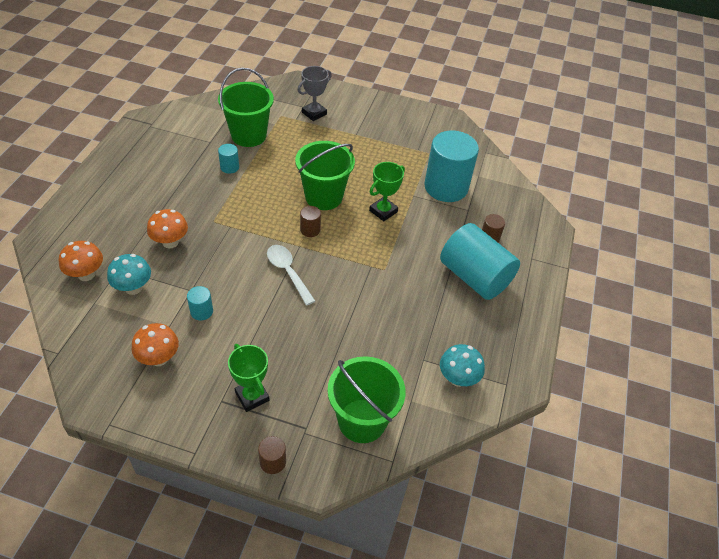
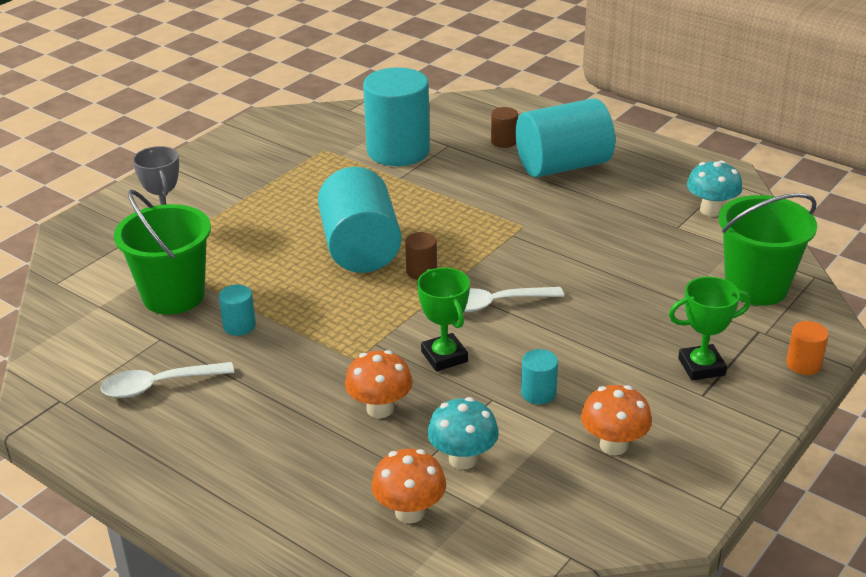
camera: 65 degrees left, 15 degrees down
brown cylinder [258,436,286,474] -> orange cylinder [786,321,829,375]
green bucket [295,141,355,210] -> turquoise cylinder [318,167,402,273]
green trophy [369,162,405,221] -> green trophy moved to [417,268,470,371]
none -> white spoon [100,362,234,398]

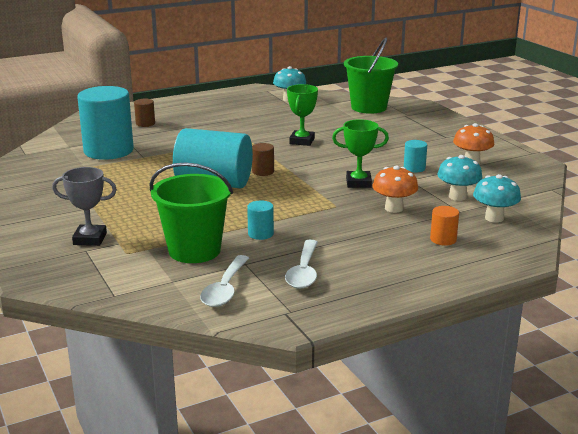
camera: 65 degrees left, 10 degrees down
orange mushroom [372,449,446,523] -> turquoise mushroom [473,174,521,223]
white spoon [464,287,564,312] -> white spoon moved to [200,255,249,307]
turquoise cylinder [516,98,615,177] -> none
green trophy [669,277,751,381] -> green trophy moved to [287,84,318,146]
orange cylinder [786,321,829,375] -> orange cylinder moved to [430,206,459,246]

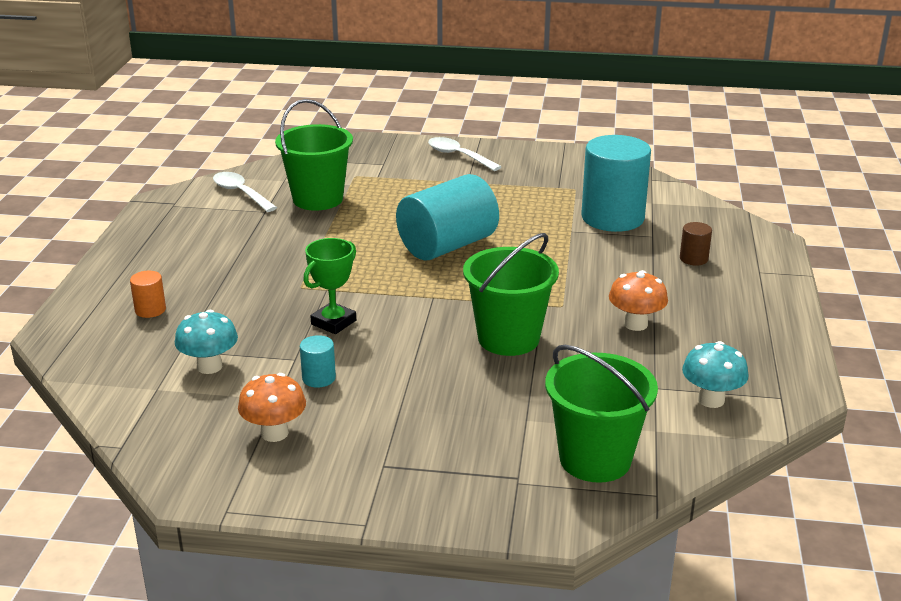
camera: 125 degrees right, 5 degrees up
grey trophy [52,167,117,246] -> none
turquoise cylinder [247,201,274,240] -> none
brown cylinder [252,143,274,176] -> none
white spoon [285,240,318,289] -> white spoon moved to [428,137,501,171]
green trophy [287,84,318,146] -> green bucket [463,233,559,356]
orange mushroom [372,165,418,213] -> orange mushroom moved to [609,270,668,331]
turquoise mushroom [473,174,521,223] -> none

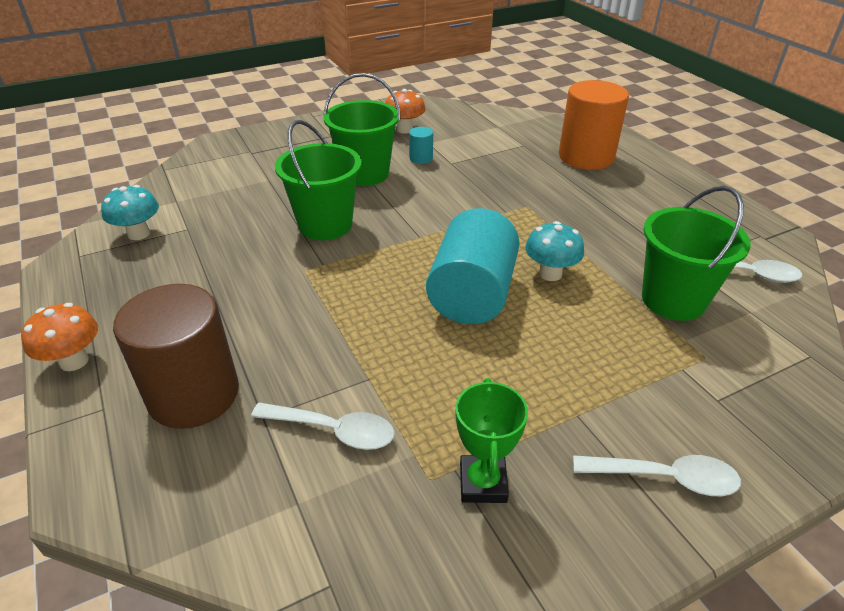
camera: 145 degrees right, 10 degrees up
orange cylinder [130,271,166,318] -> orange cylinder [559,80,629,170], size x2.36
turquoise mushroom [175,310,238,374] -> turquoise mushroom moved to [525,221,584,281]
green trophy [303,238,356,334] -> green trophy moved to [456,378,528,503]
green bucket [545,345,658,483] -> green bucket moved to [323,73,401,186]
turquoise cylinder [581,135,651,232] -> white spoon [251,403,395,450]
orange mushroom [609,270,668,331] -> orange mushroom moved to [21,303,98,371]
brown cylinder [680,222,712,266] -> brown cylinder [113,284,239,429], size x2.36

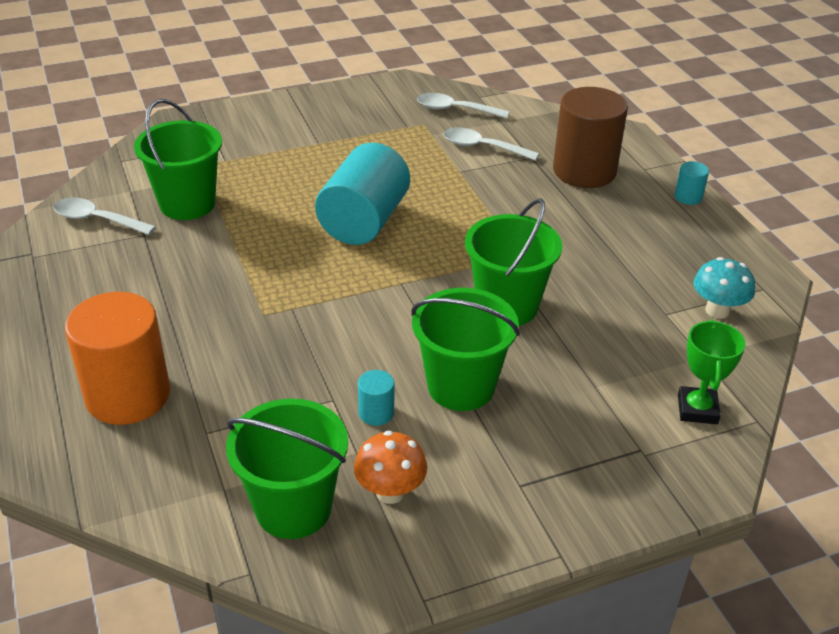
camera: 175 degrees left, 0 degrees up
orange mushroom [21,303,98,371] -> turquoise cylinder [675,161,709,205]
green trophy [456,378,528,503] -> green trophy moved to [678,319,746,424]
turquoise mushroom [525,221,584,281] -> none
white spoon [573,455,741,496] -> white spoon moved to [417,93,510,118]
none -> green bucket [226,399,348,539]

